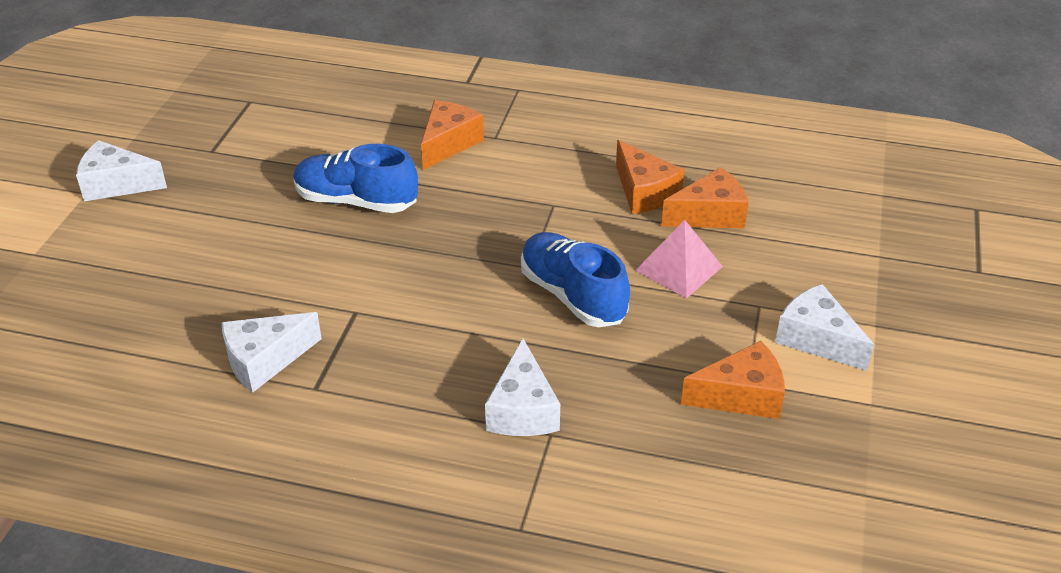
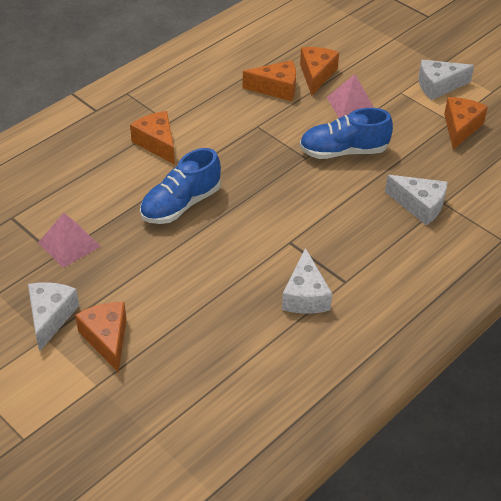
camera: 60 degrees left, 5 degrees up
white cheese [76,140,167,201] -> white cheese turned 150 degrees clockwise [28,282,79,351]
none -> pink pyramid [38,213,101,268]
none -> orange cheese [75,302,127,373]

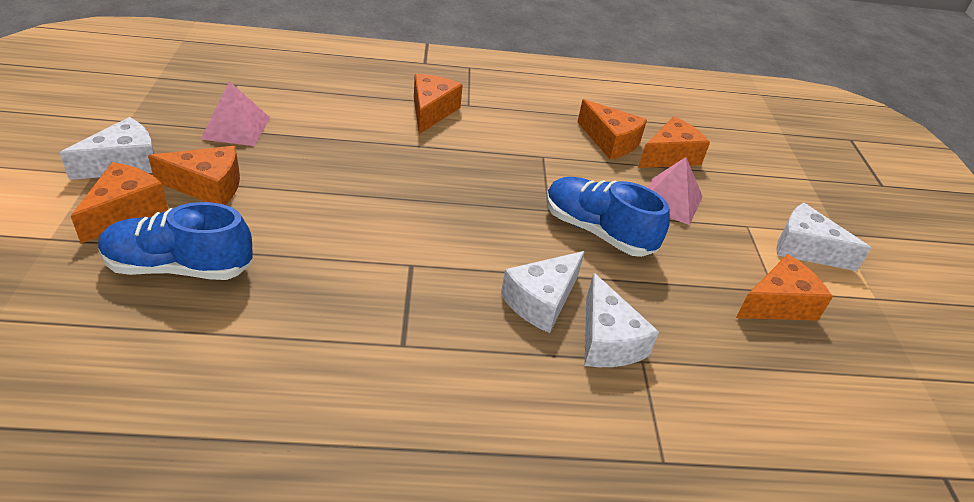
camera: 40 degrees right, 5 degrees down
blue shoe [140,148,221,224] -> blue shoe moved to [98,202,253,280]
white cheese [282,248,332,314] -> white cheese moved to [501,251,585,333]
none -> orange cheese [148,146,240,205]

